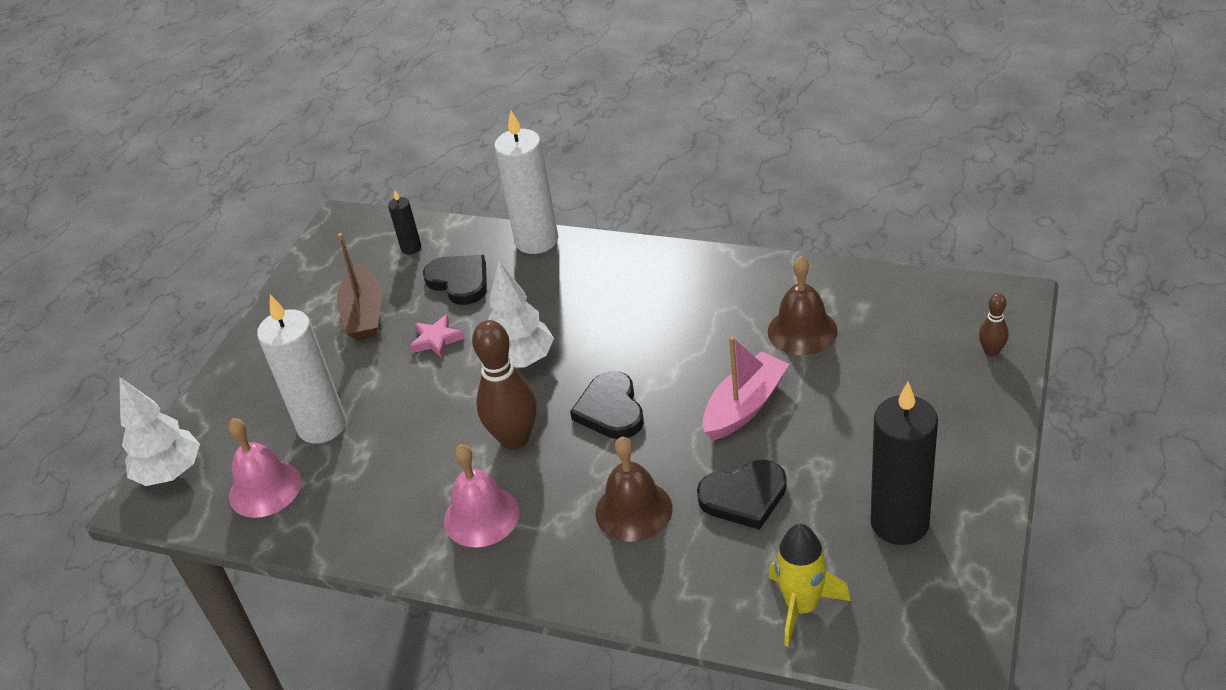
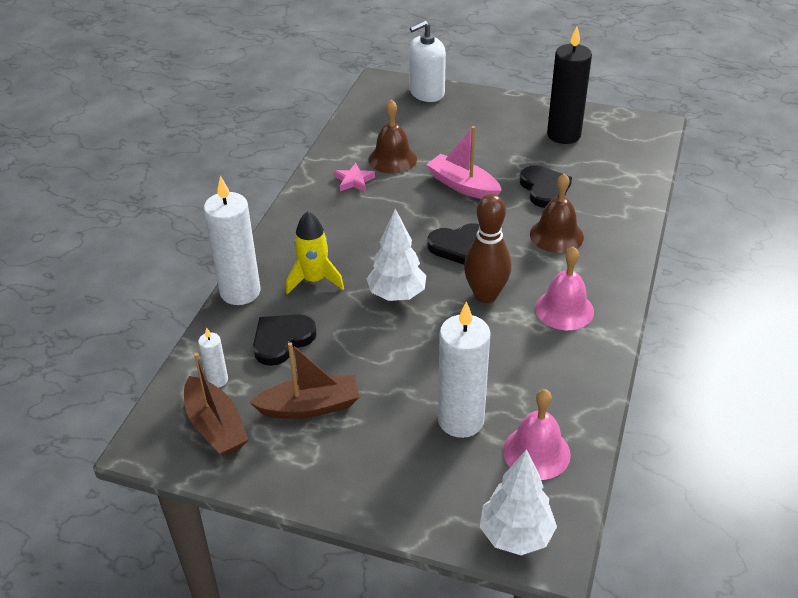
camera: 95 degrees left, 0 degrees up
black candle [388,189,421,255] -> white candle [198,327,228,388]
pink star [410,314,465,358] -> pink star moved to [334,163,375,192]
yellow rocket [768,524,851,647] -> yellow rocket moved to [286,211,344,294]
brown bowling pin [979,293,1009,357] -> white soap dispenser [409,20,446,102]
none -> brown boat [184,353,249,457]

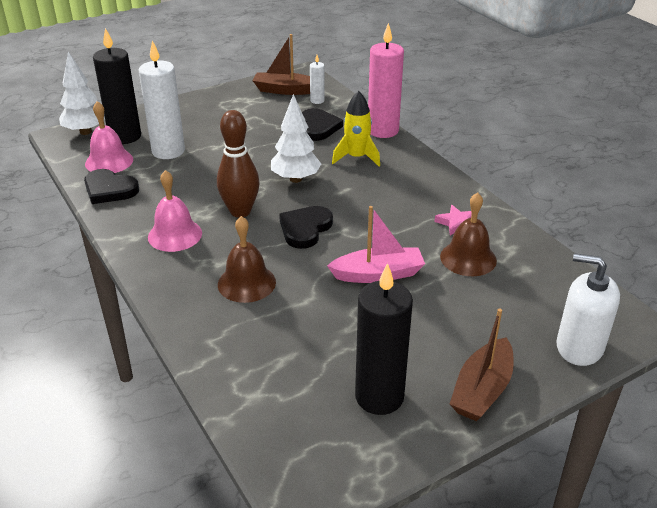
camera: 130 degrees right, 5 degrees down
white candle [204,176,260,305] -> pink candle [368,23,404,138]
brown boat [249,342,359,419] -> brown boat moved to [450,309,514,421]
white soap dispenser [409,20,446,102] -> white soap dispenser turned 75 degrees counterclockwise [556,253,620,366]
black heart [520,165,572,208] -> black heart moved to [84,169,139,204]
none -> black candle [93,28,141,144]

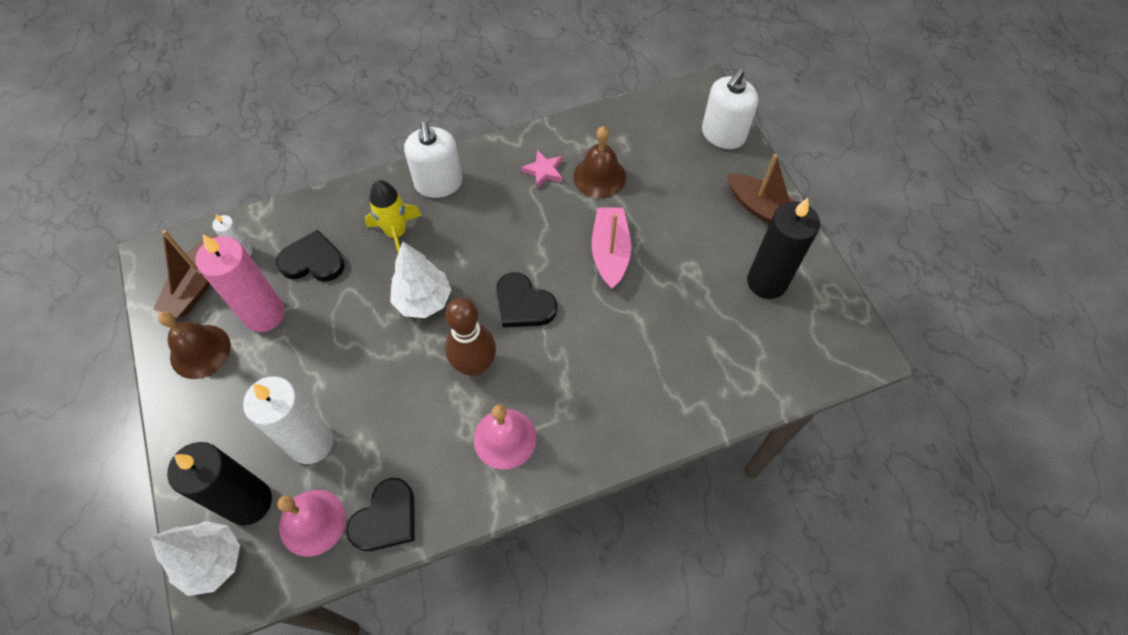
camera: 80 degrees left, 25 degrees up
brown bell [218,216,276,303] -> brown bell moved to [158,311,231,379]
pink candle [368,23,404,138] -> pink candle moved to [196,235,285,332]
none -> white soap dispenser [404,121,462,198]

